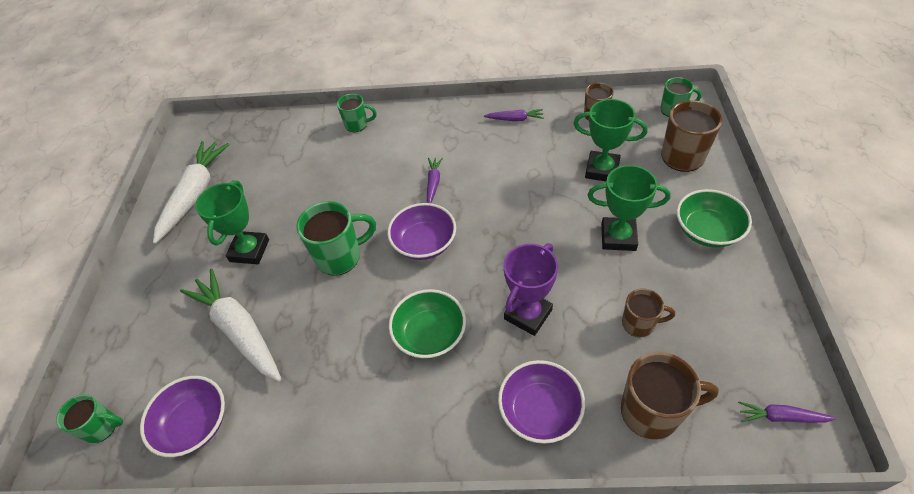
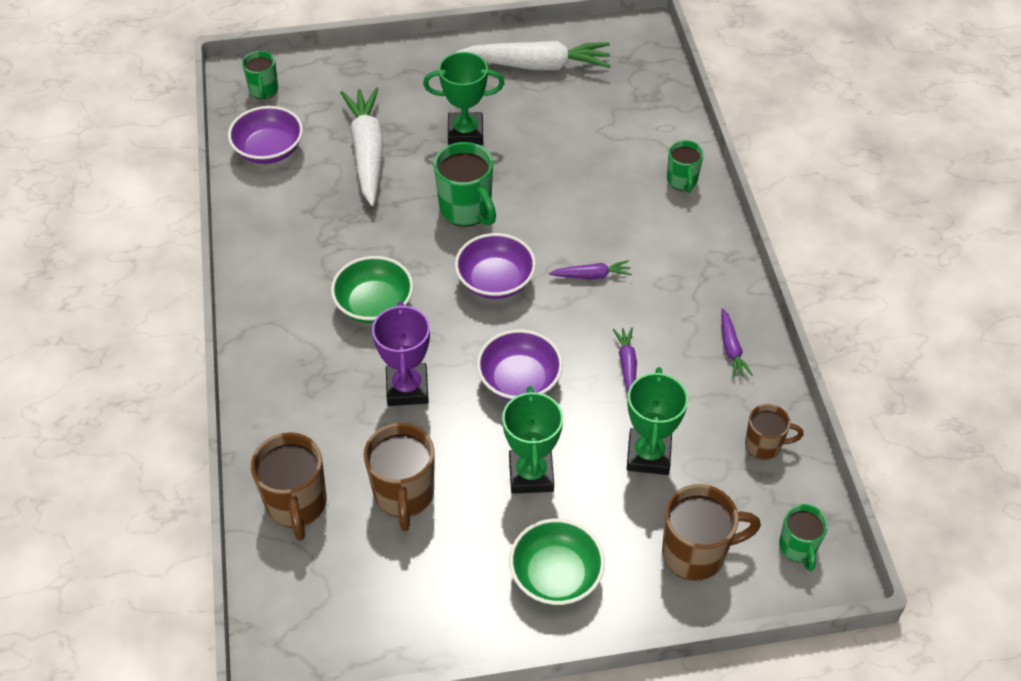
camera: 75 degrees right, 0 degrees up
white carrot [180,269,282,381] -> white carrot turned 45 degrees counterclockwise [341,87,384,206]
purple bowl [498,360,585,444] -> purple bowl moved to [477,329,563,401]
purple trophy [504,243,558,336] -> purple trophy turned 60 degrees clockwise [372,301,430,406]
brown mug [622,288,675,337] -> brown mug [364,423,435,531], size x1.64
purple carrot [738,401,836,423] -> purple carrot moved to [613,327,637,392]

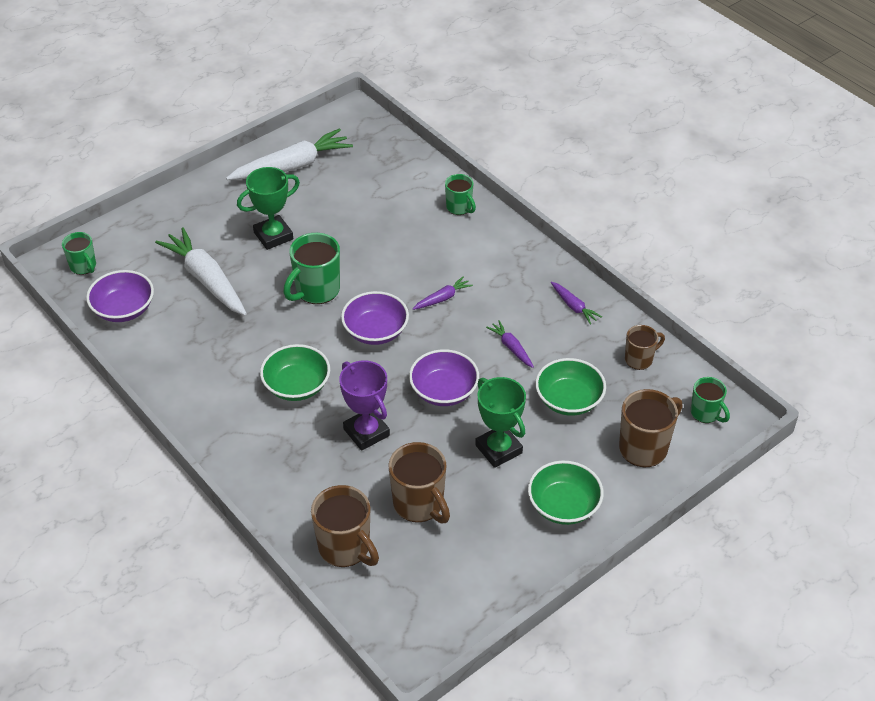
camera: 30 degrees left, 5 degrees down
green mug [434,142,496,227] -> green mug turned 105 degrees clockwise [283,233,340,304]
green trophy [627,367,688,475] -> green bowl [535,358,606,416]

